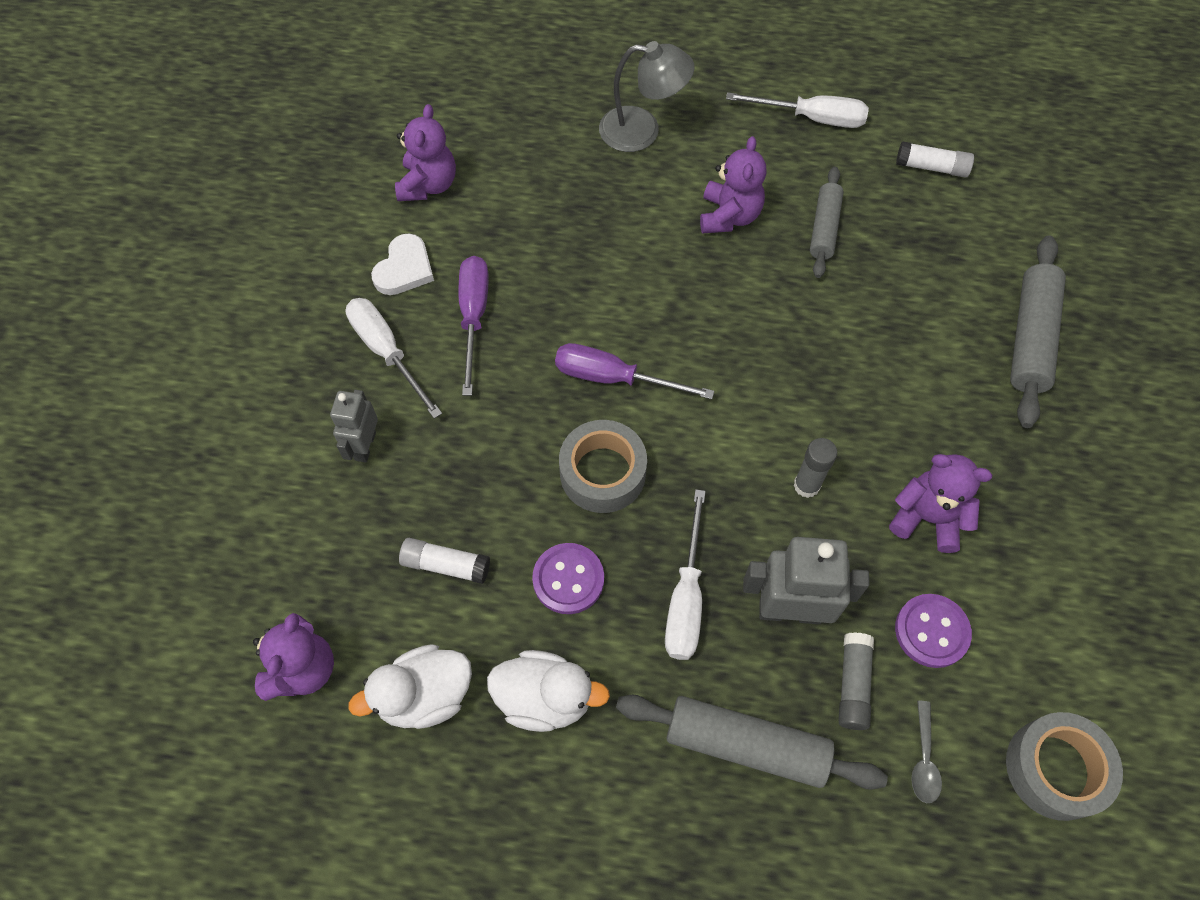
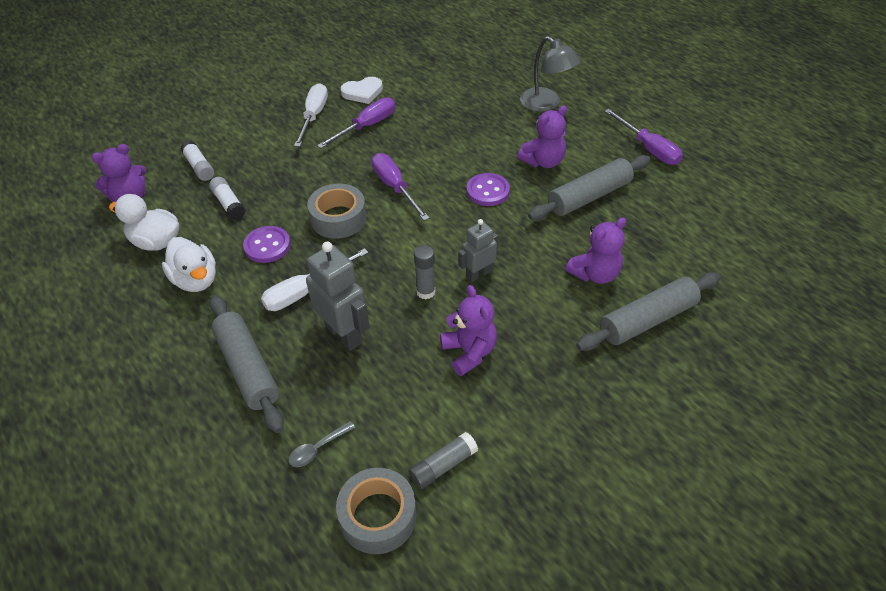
camera: 45 degrees right, 15 degrees down
grey robot [330,390,378,462] -> grey robot moved to [459,219,498,282]
purple teddy bear [395,104,456,201] -> purple teddy bear moved to [565,217,626,284]
white screwdriver [726,92,869,128] -> purple screwdriver [605,109,683,165]
grey rolling pin [810,167,844,278] -> grey rolling pin [528,155,651,220], size x1.56
grey glue stick [838,632,874,730] -> grey glue stick moved to [408,432,478,490]
purple button [895,594,972,668] -> purple button moved to [467,173,510,206]
white glue stick [896,141,974,178] -> white glue stick moved to [180,140,214,181]

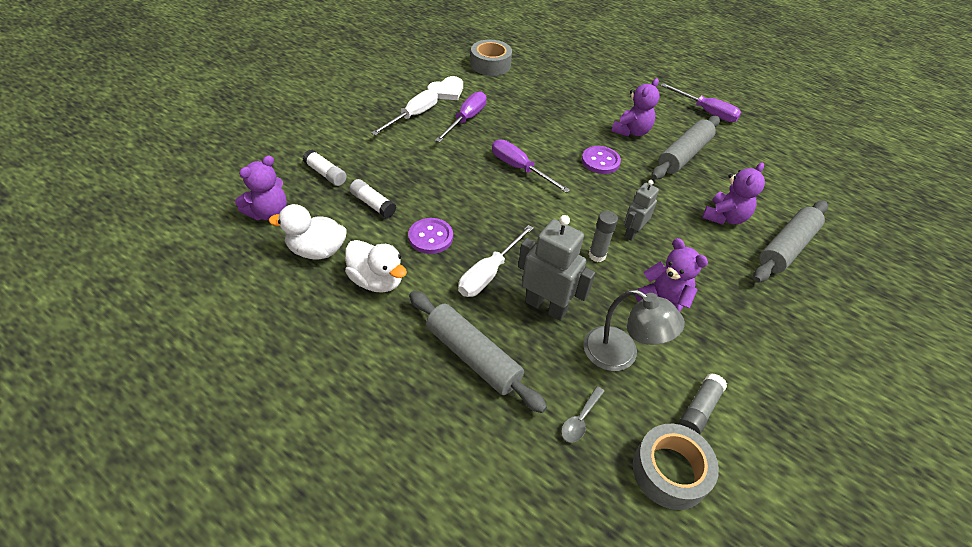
camera: 20 degrees left, 0 degrees up
white screwdriver [294,83,328,147] -> white screwdriver turned 45 degrees clockwise [371,89,438,136]
grey tape [307,183,367,239] -> grey tape moved to [470,40,512,76]
grey lamp [520,36,580,112] -> grey lamp moved to [583,289,685,371]

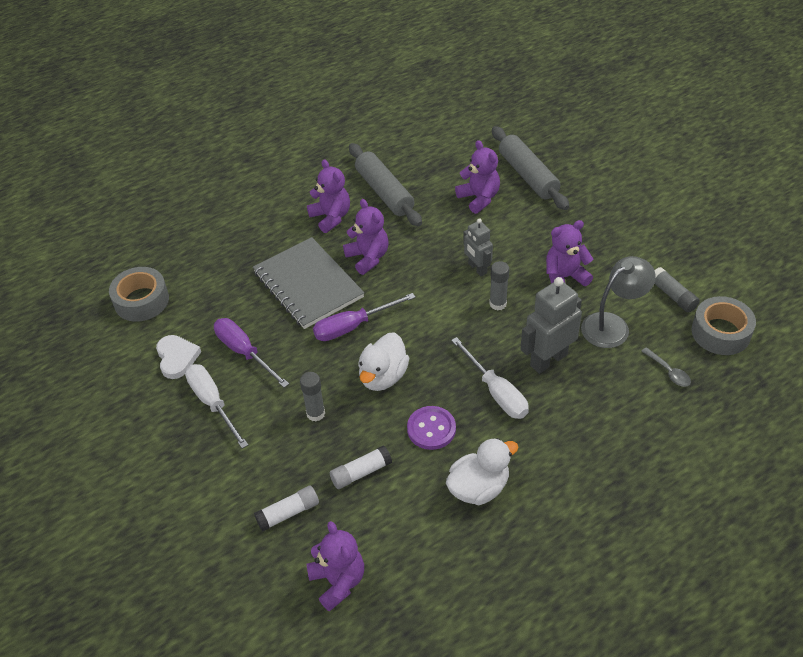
camera: 65 degrees left, 0 degrees up
white duck [269,204,347,260] -> white duck moved to [358,332,409,391]
grey rolling pin [409,291,547,413] -> none
purple button [582,146,621,174] -> purple teddy bear [343,199,389,275]
purple screwdriver [661,83,741,122] -> none
none -> grey notebook [253,237,364,329]
none -> grey glue stick [300,372,325,422]

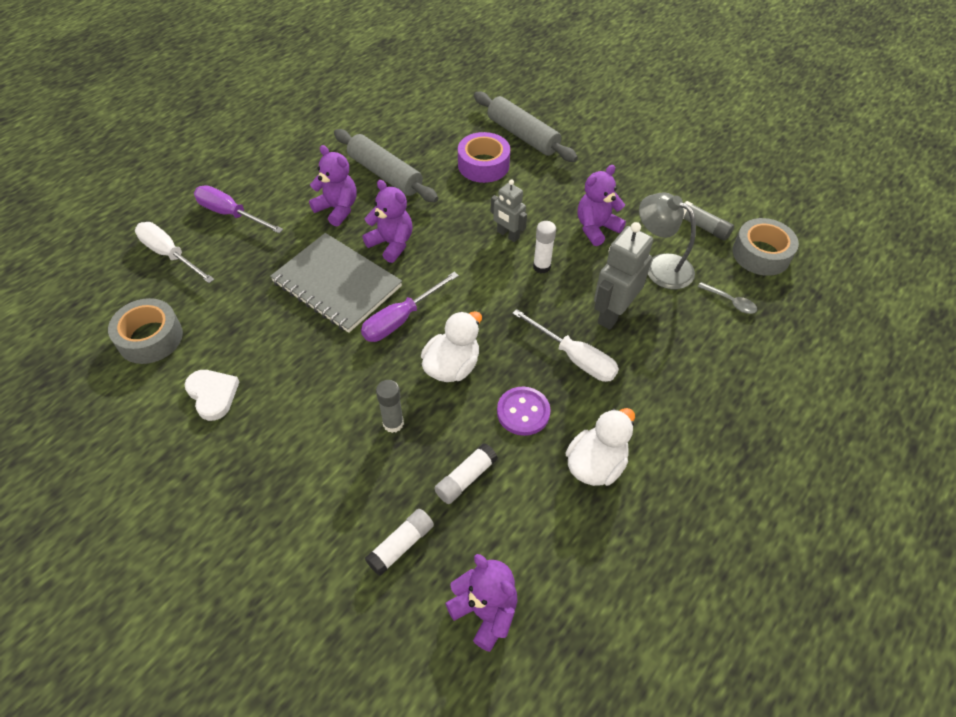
camera: 20 degrees left, 5 degrees up
white screwdriver [185,364,248,449] -> white screwdriver moved to [135,222,215,283]
purple screwdriver [214,318,289,388] -> purple screwdriver moved to [194,185,283,233]
white duck [358,332,409,391] -> white duck turned 150 degrees counterclockwise [421,311,482,382]
purple teddy bear [455,140,500,214] -> purple tape [458,132,510,183]
grey glue stick [489,261,509,310] -> white glue stick [533,221,556,273]
grey lamp [581,256,656,348] -> grey lamp turned 90 degrees counterclockwise [639,193,696,289]

